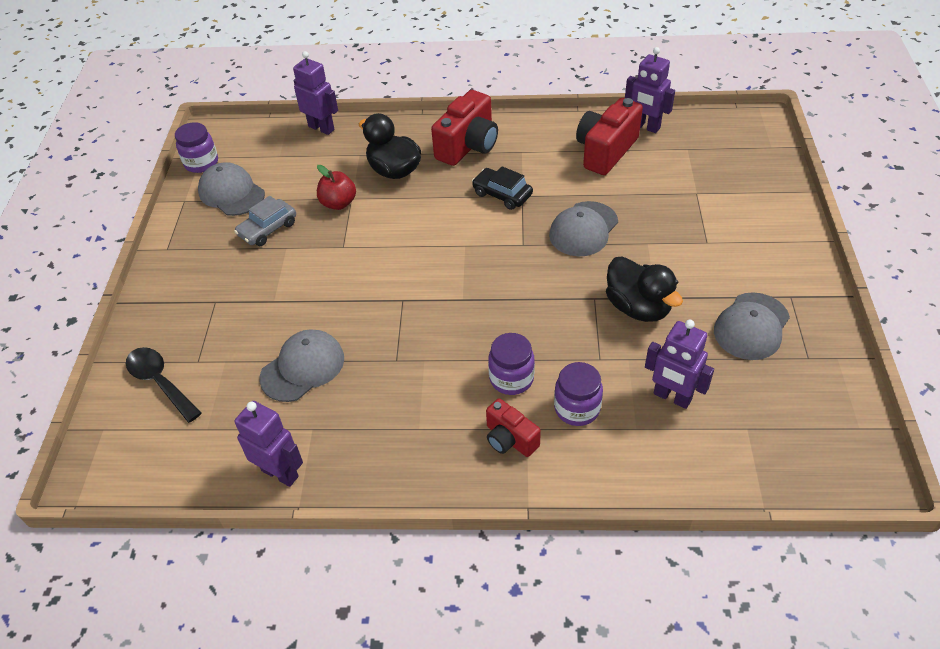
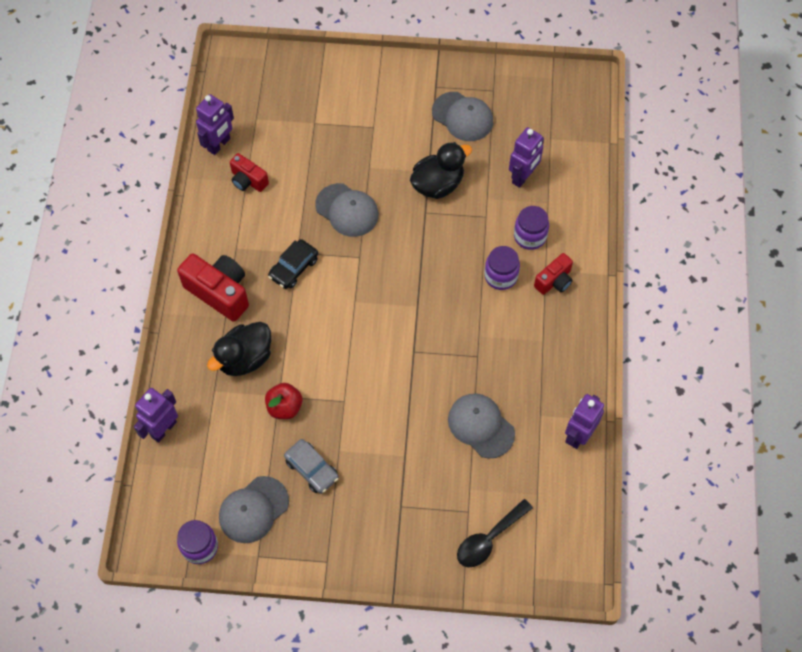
camera: 90 degrees left, 15 degrees up
red camera [576,98,643,175] -> red camera [230,153,269,192], size x0.59

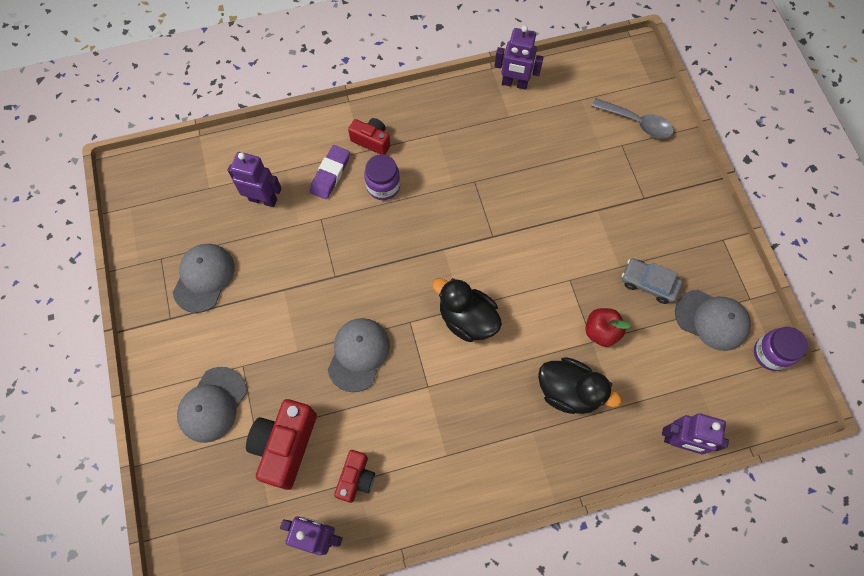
camera: 110 degrees left, 5 degrees up
red camera [177,254,249,322] -> red camera moved to [246,399,317,490]
black car [268,239,318,289] -> none
grey car [284,439,339,494] -> grey car turned 90 degrees counterclockwise [622,258,683,304]
black duck [410,142,472,199] -> black duck moved to [432,278,502,342]
grey cap [448,394,515,458] -> grey cap moved to [177,367,247,443]
black spoon [457,499,533,567] -> grey spoon [591,98,674,139]
purple jar [514,206,549,250] -> purple eraser [310,145,350,200]

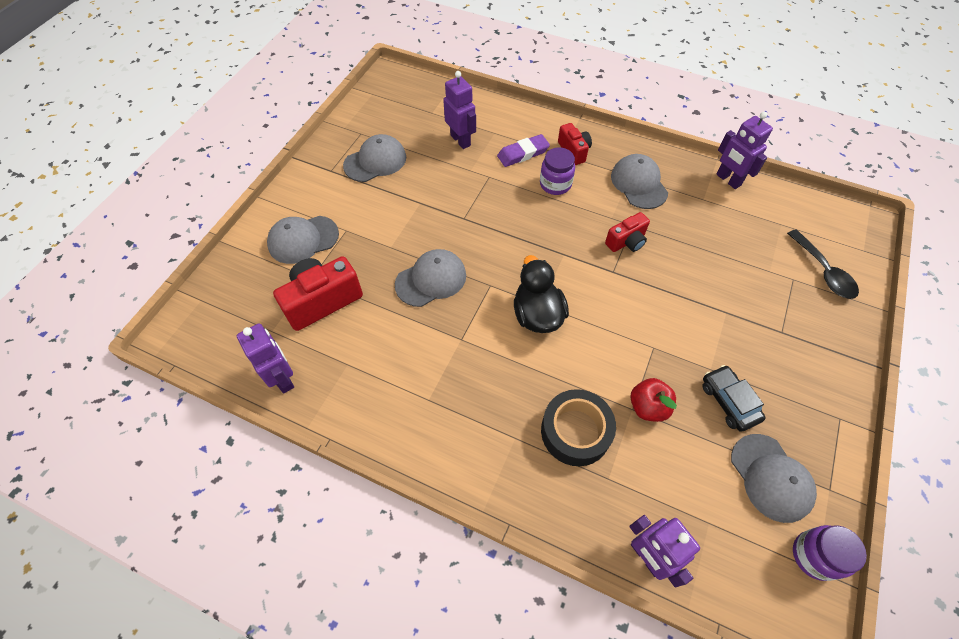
camera: 40 degrees right, 10 degrees down
red camera [334,450,375,503] -> red camera moved to [605,212,650,252]
black duck [538,357,621,414] -> black tape [541,389,616,466]
grey spoon [591,98,674,139] -> black spoon [787,229,859,299]
grey car [622,258,683,304] -> black car [703,365,766,432]
none -> grey cap [611,154,668,209]

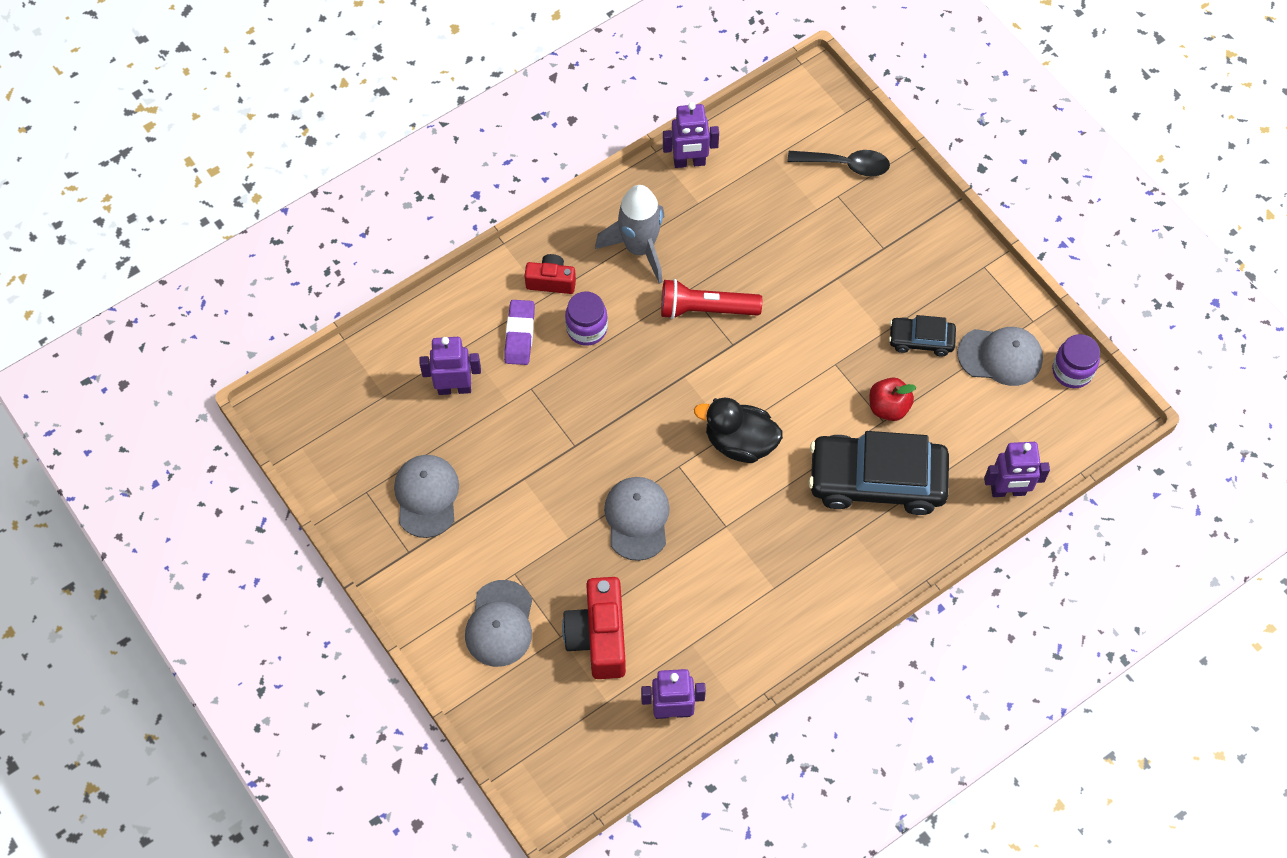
camera: 60 degrees left, 5 degrees up
black tape [541,389,616,466] -> black car [809,431,949,515]
red camera [605,212,650,252] -> red flashlight [661,279,762,319]
grey cap [611,154,668,209] -> grey rocket [595,185,665,284]

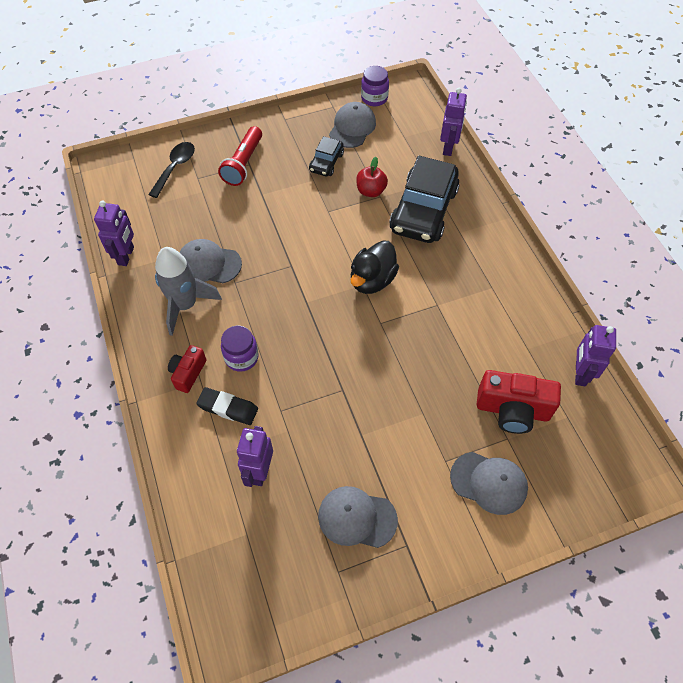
camera: 75 degrees left, 5 degrees down
purple eraser [504,300,535,365] -> black eraser [196,387,258,425]
grey cap [604,477,670,561] -> grey cap moved to [179,239,242,283]
red flashlight [661,279,762,319] -> red flashlight moved to [218,126,262,186]

